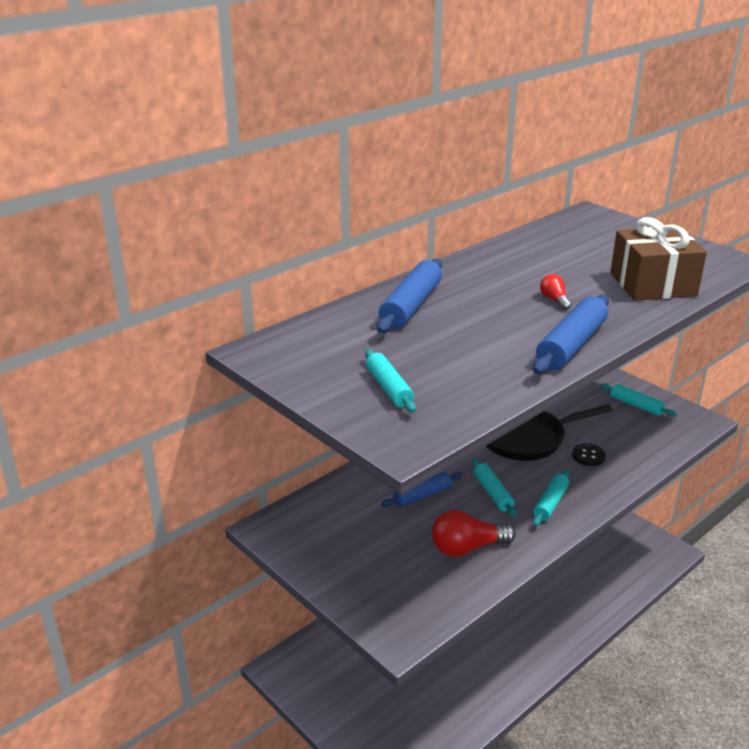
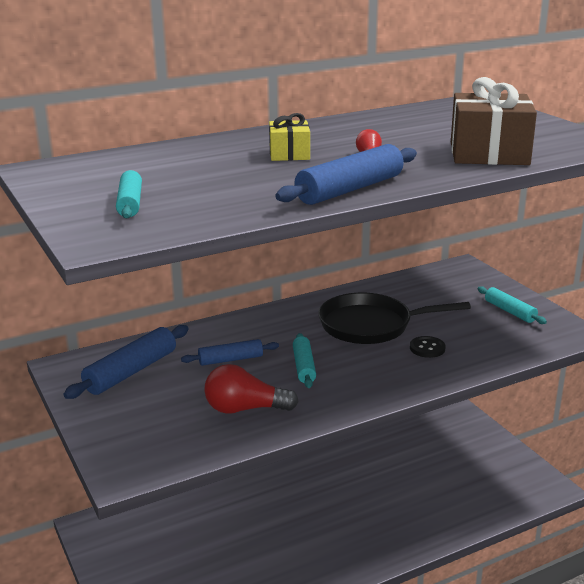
camera: 15 degrees right, 5 degrees down
blue rolling pin [377,258,442,333] -> blue rolling pin moved to [63,325,189,399]
turquoise rolling pin [533,470,569,526] -> none
none -> yellow gift [269,113,310,161]

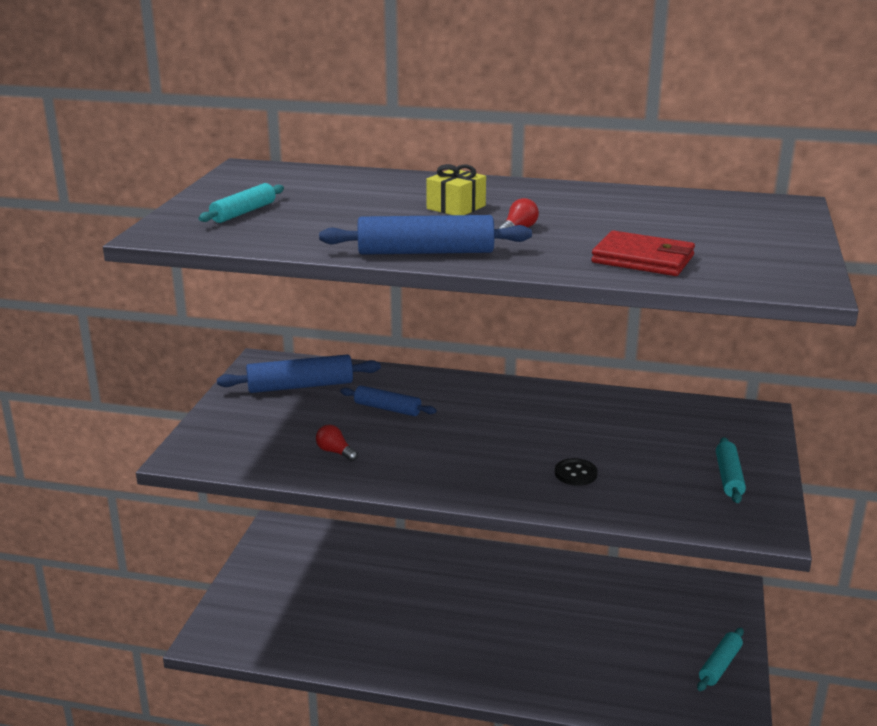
camera: 40 degrees right, 0 degrees up
red light bulb [204,364,299,414] -> red light bulb [316,425,358,461], size x0.53
turquoise rolling pin [293,333,316,388] -> turquoise rolling pin moved to [697,628,744,691]
black pan [319,293,471,344] -> none
brown gift [451,77,537,165] -> red wallet [591,231,695,276]

